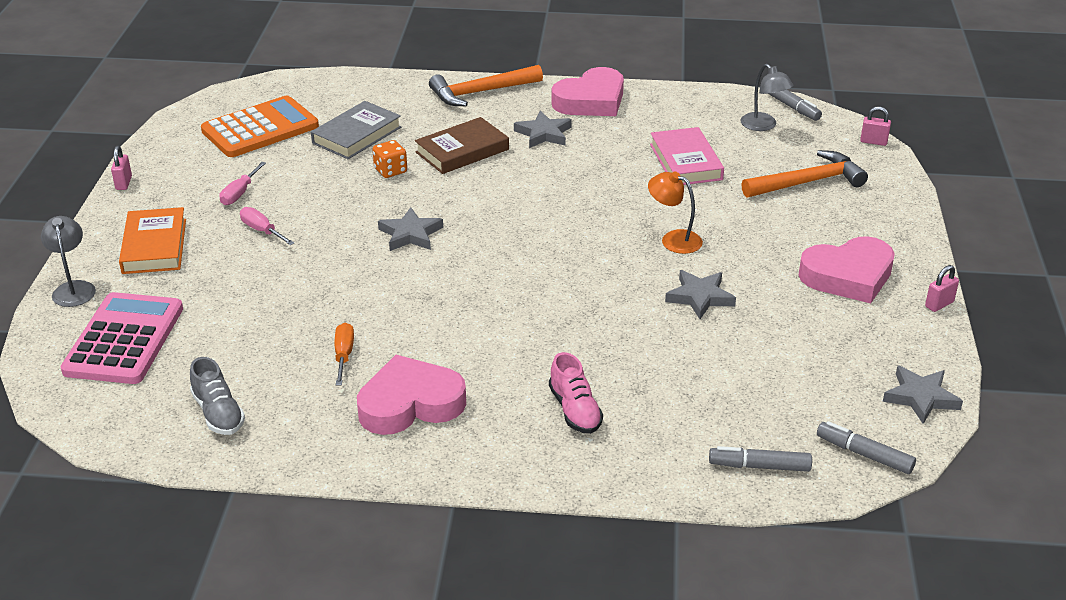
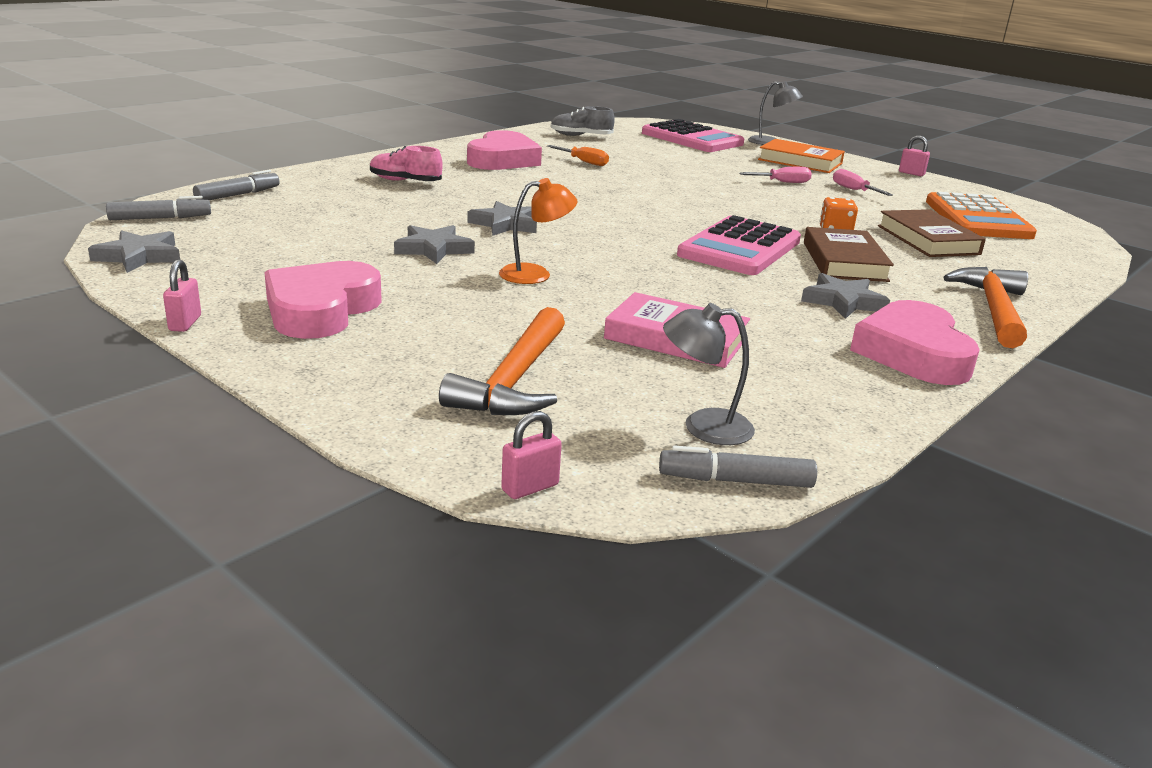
camera: 125 degrees right, 10 degrees down
grey book [311,101,402,159] -> brown book [878,209,986,257]
grey star [378,207,443,251] -> grey star moved to [467,201,537,236]
none -> pink calculator [677,215,801,275]

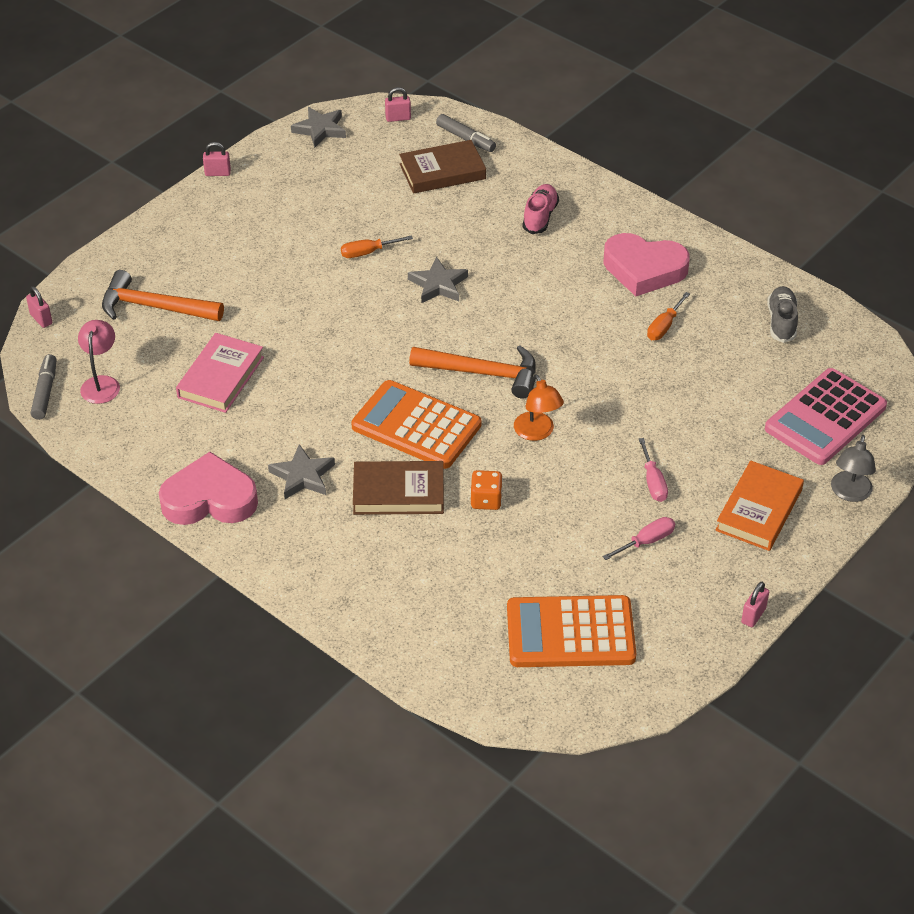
camera: 90 degrees right, 20 degrees up
grey marker [106,196,211,220] -> pink padlock [385,87,411,122]
pink heart [264,261,382,339] -> none
grey star [394,225,475,264] -> orange screwdriver [341,235,413,258]
orange lamp [499,178,577,284] -> orange lamp moved to [514,374,564,441]
grey lamp [663,303,755,445] -> pink lamp [78,320,120,404]
pink calculator [677,215,801,275] -> orange calculator [351,380,481,469]
brown book [878,209,986,257] -> brown book moved to [399,140,486,194]
orange hammer [944,267,1028,348] -> orange hammer moved to [409,345,536,399]

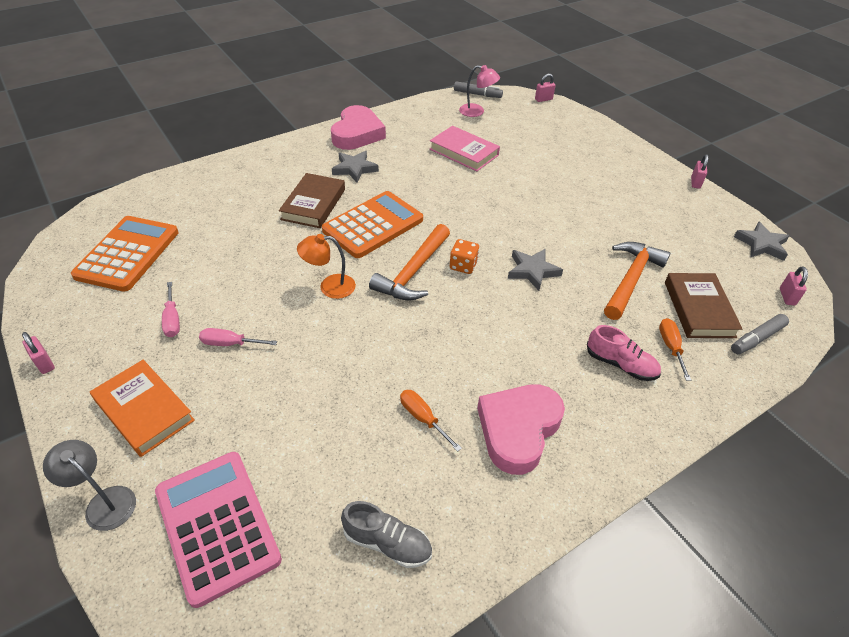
camera: 105 degrees right, 0 degrees up
orange hammer [102,270,224,321] -> orange hammer moved to [604,242,671,320]
orange screwdriver [341,235,413,258] -> orange screwdriver moved to [659,318,691,381]
orange dice [470,470,503,510] -> orange dice moved to [450,239,479,274]

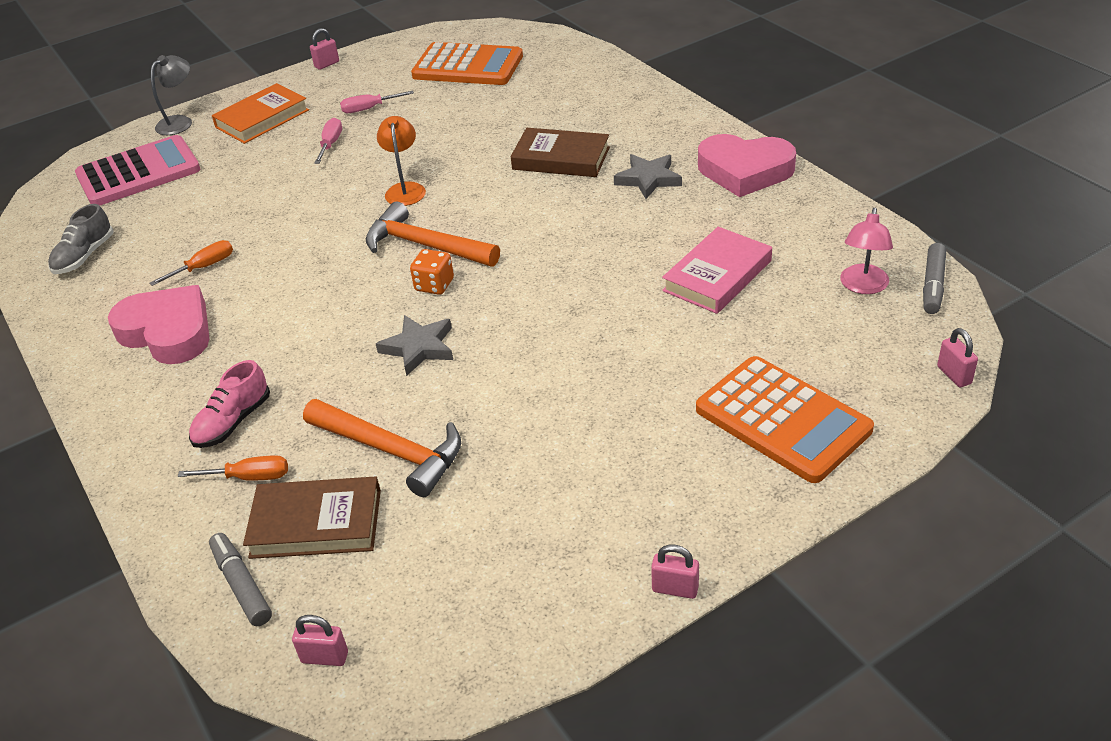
camera: 95 degrees right, 5 degrees down
orange calculator [322,191,423,258] -> orange calculator moved to [696,356,874,483]
grey star [734,222,789,261] -> none

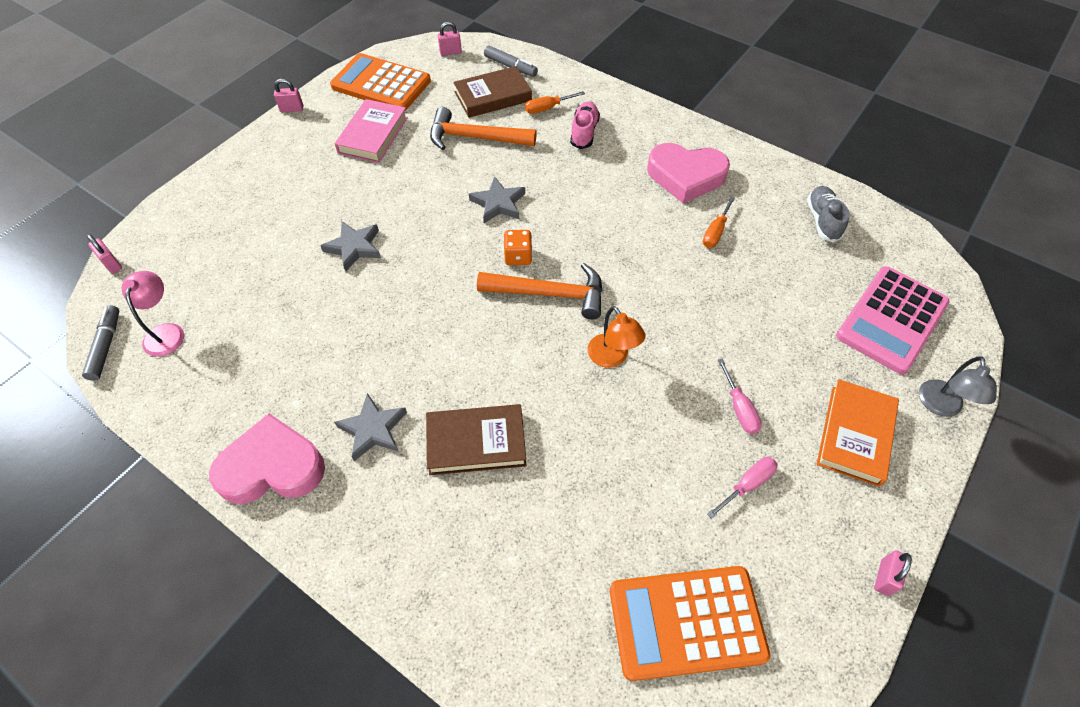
camera: 155 degrees right, 15 degrees up
pink book [662,227,772,314] -> pink book moved to [335,99,408,163]
orange calculator [696,356,874,483] -> orange calculator moved to [330,53,431,111]
none -> grey star [321,221,381,271]

